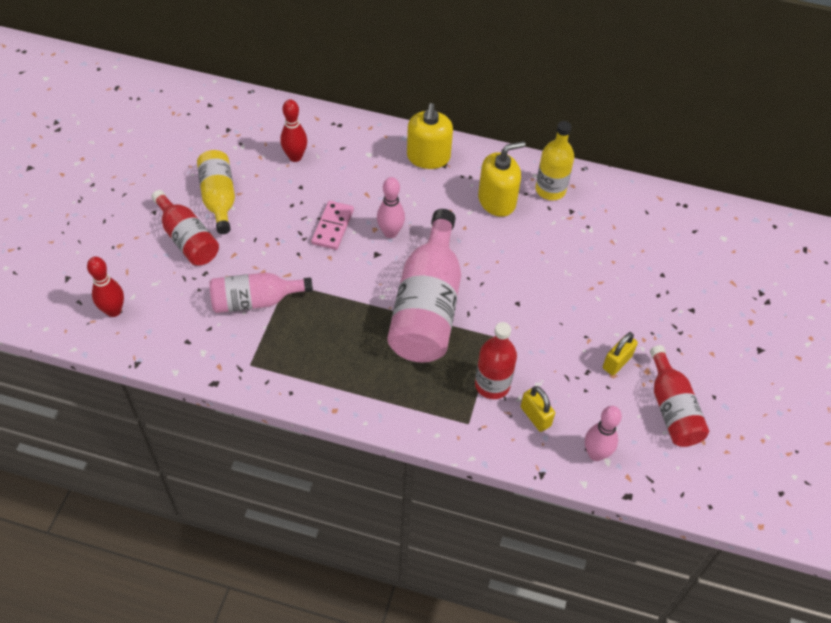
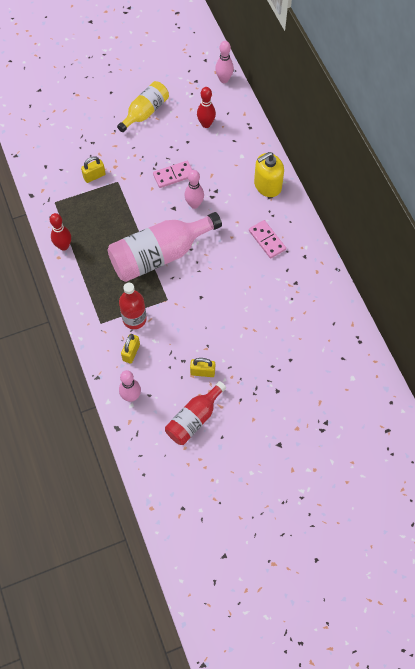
camera: 55 degrees right, 10 degrees up
red bowling pin [87,257,124,317] -> red bowling pin moved to [50,213,71,251]
red bottle [151,190,219,266] -> none
pink bottle [209,272,313,313] -> yellow padlock [81,156,106,183]
yellow soap dispenser [478,141,526,217] -> pink domino [249,220,286,259]
yellow bottle [536,121,574,200] -> none
none -> pink bowling pin [215,41,234,83]

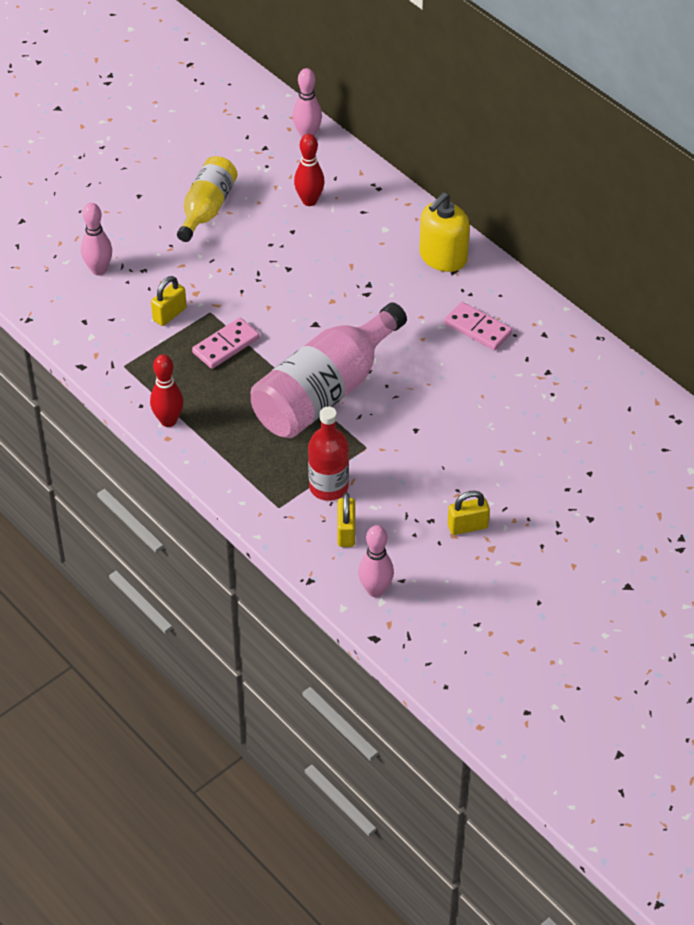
camera: 20 degrees left, 15 degrees down
pink domino [153,161,192,188] -> pink domino moved to [192,318,260,369]
red bottle [165,381,226,445] -> none
pink bowling pin [184,170,204,209] -> pink bowling pin moved to [81,203,112,275]

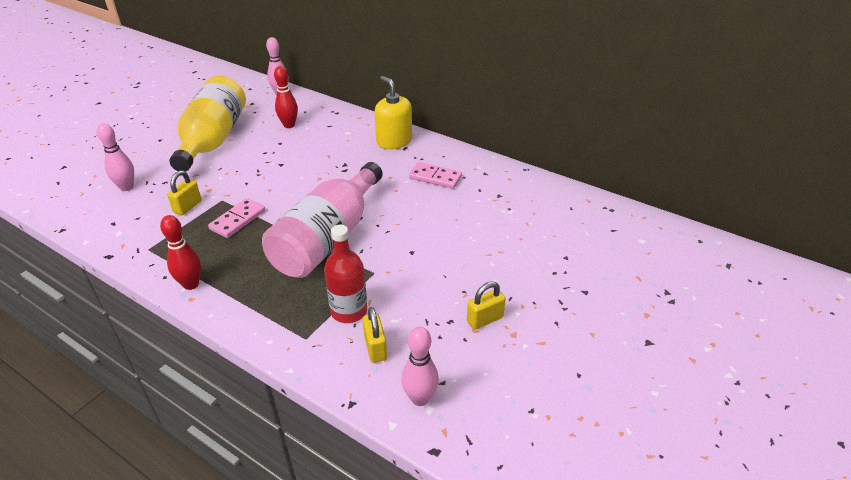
camera: 15 degrees left, 10 degrees down
yellow bottle [177,156,238,242] -> yellow bottle [170,76,246,172], size x1.68
yellow soap dispenser [419,193,470,272] -> yellow soap dispenser turned 120 degrees clockwise [375,76,412,149]

